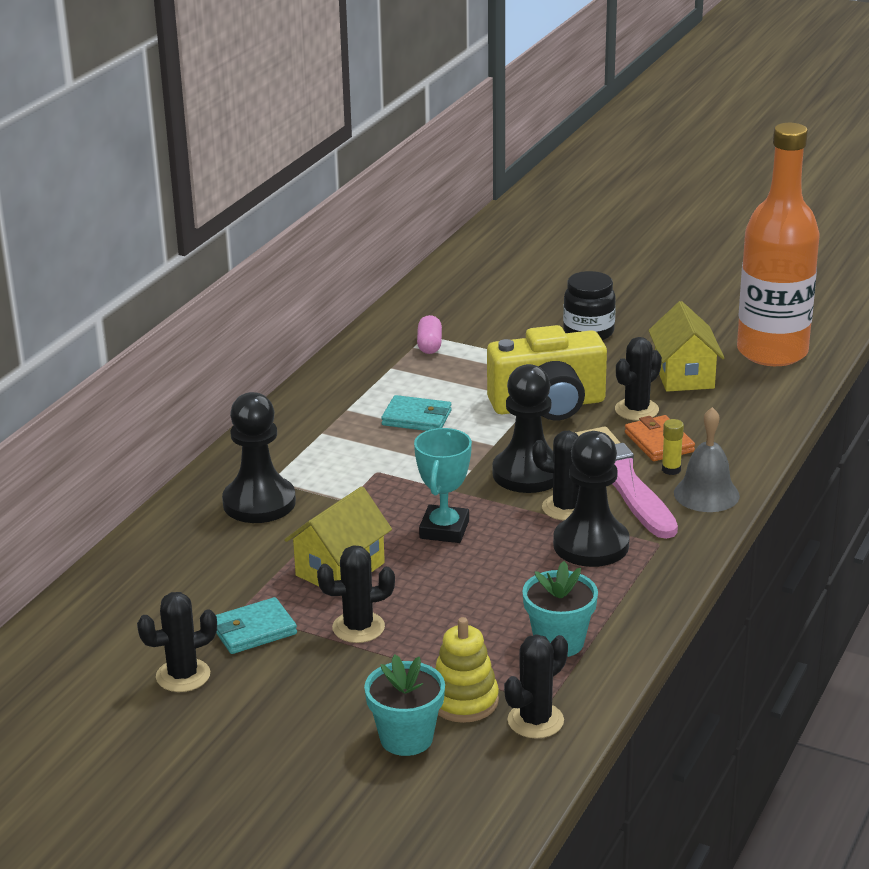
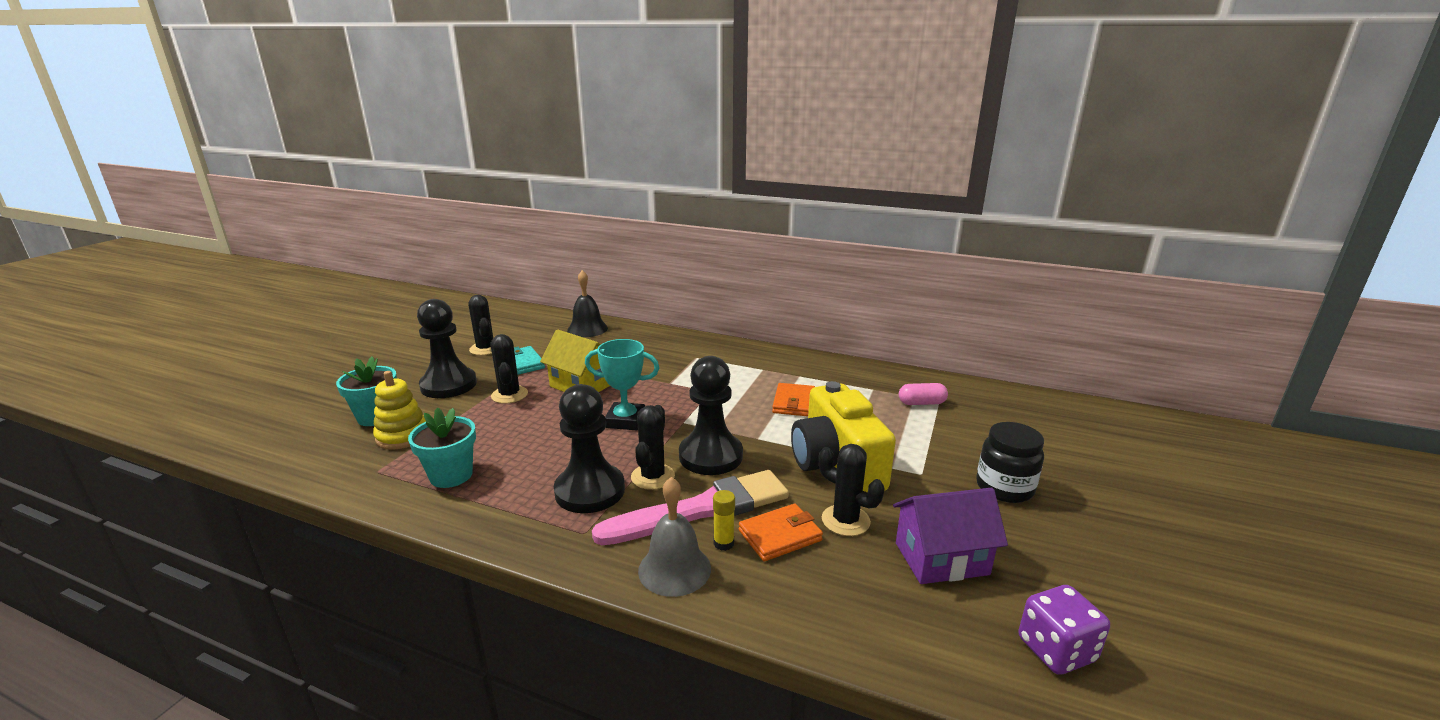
camera: 85 degrees right, 5 degrees down
black pawn [222,392,296,523] -> black pawn moved to [417,299,477,398]
turquoise wallet [381,395,452,431] -> orange wallet [772,383,815,416]
black cactus [504,634,568,739] -> none
yellow house [648,301,725,392] -> purple house [893,488,1008,584]
orange bottle [737,123,820,366] -> purple dice [1018,585,1110,675]
none -> black bell [567,270,608,337]

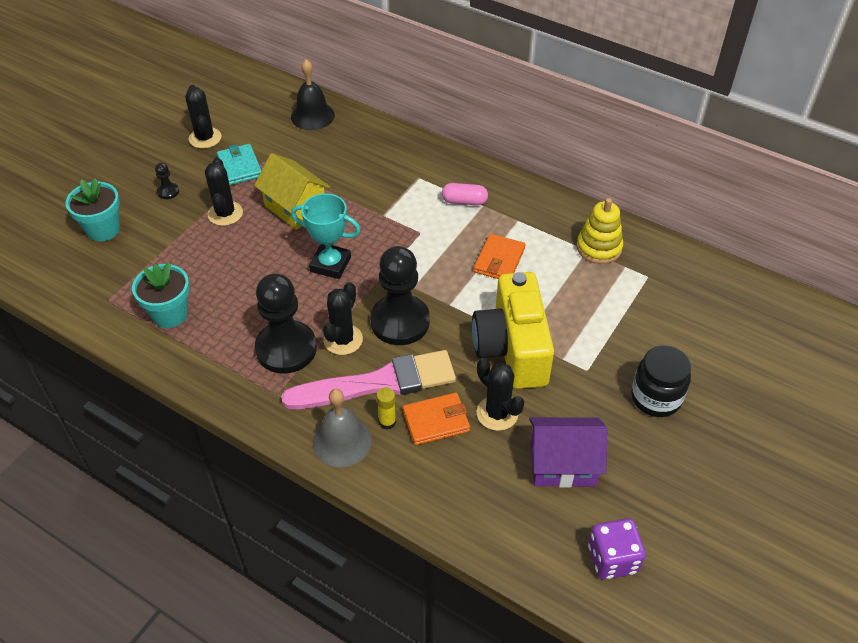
camera: 10 degrees right, 25 degrees up
yellow stacking toy [373,371,426,450] -> yellow stacking toy moved to [576,198,623,264]
black pawn [417,299,477,398] -> black pawn [155,163,179,199], size x0.40
pink capsule [899,383,948,405] -> pink capsule moved to [442,183,488,205]

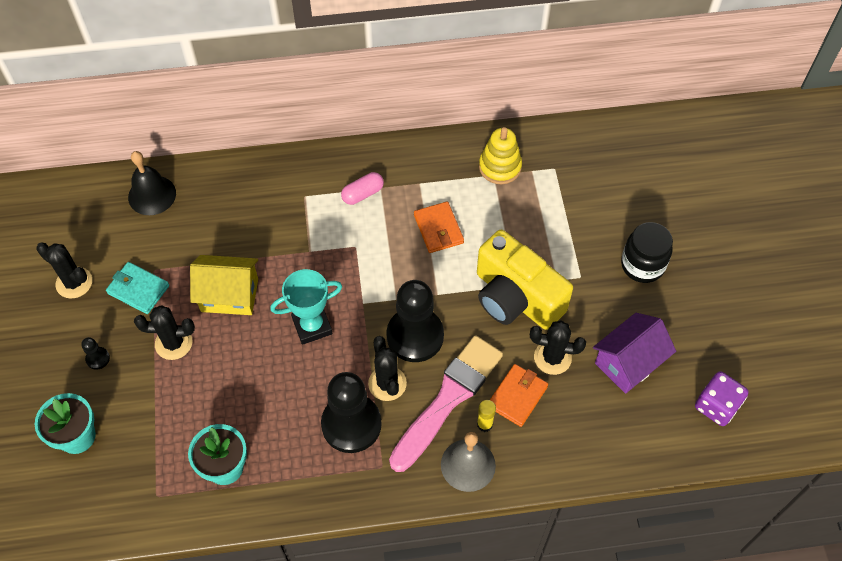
camera: 40 degrees left, 10 degrees up
black cactus [205,158,243,226] -> black cactus turned 45 degrees counterclockwise [134,305,195,360]

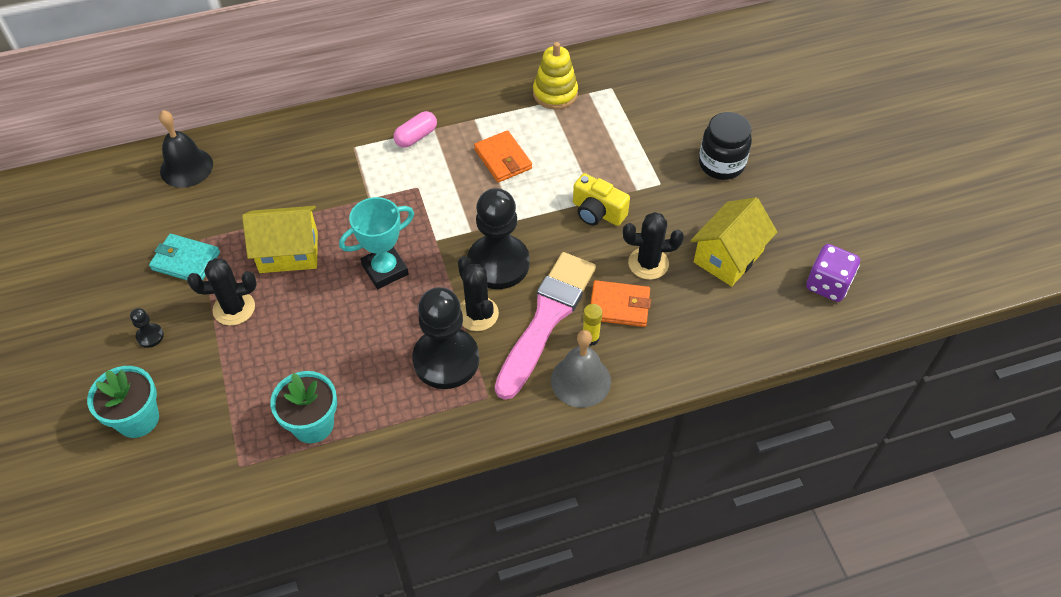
camera: 10 degrees left, 5 degrees down
black cactus [36,243,92,299] -> none
yellow camera [477,230,573,330] -> yellow camera [573,173,630,226], size x0.54
orange wallet [490,364,548,427] -> orange wallet turned 75 degrees clockwise [590,280,651,327]
purple house [593,313,676,394] -> yellow house [691,197,777,286]

